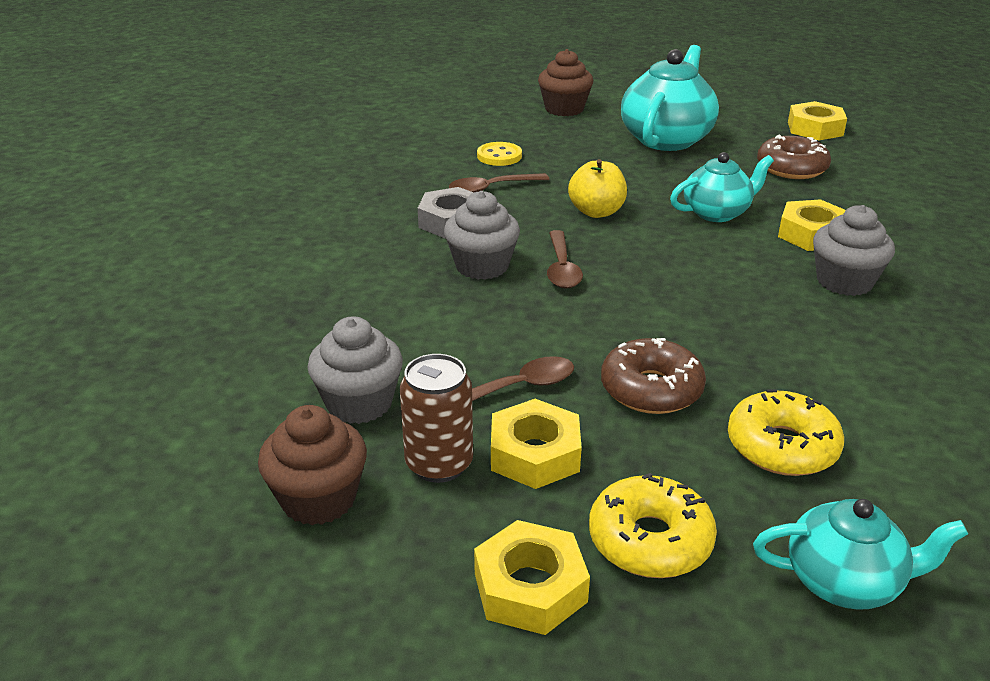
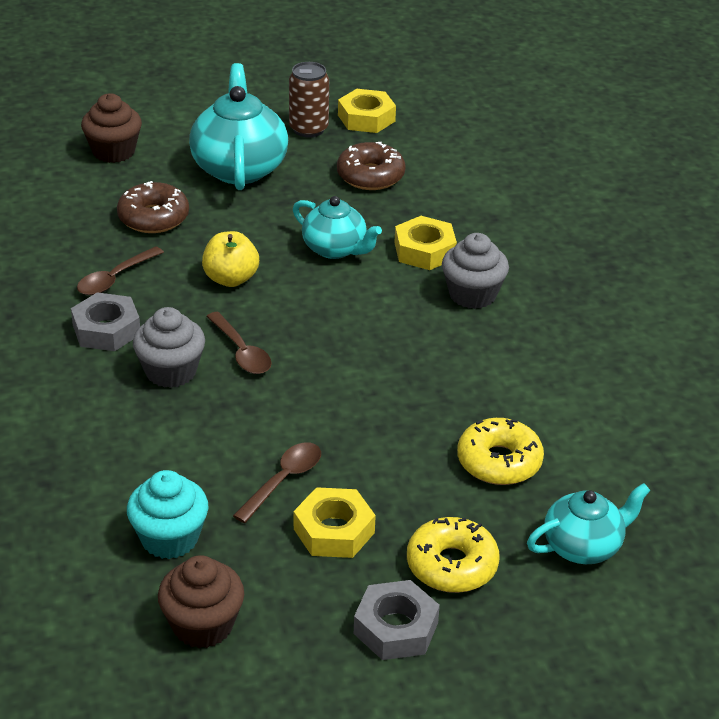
camera: 30 degrees left, 5 degrees up
grey cupcake [307,316,403,424] -> turquoise cupcake [127,470,208,559]
brown can [400,354,473,483] -> brown can moved to [289,62,329,138]
yellow nut [474,520,590,635] -> grey nut [354,580,440,660]
yellow button [477,142,522,166] -> none
brown donut [601,338,706,414] -> brown donut moved to [117,181,189,233]
turquoise teapot [670,152,774,222] -> turquoise teapot turned 90 degrees clockwise [293,196,382,259]

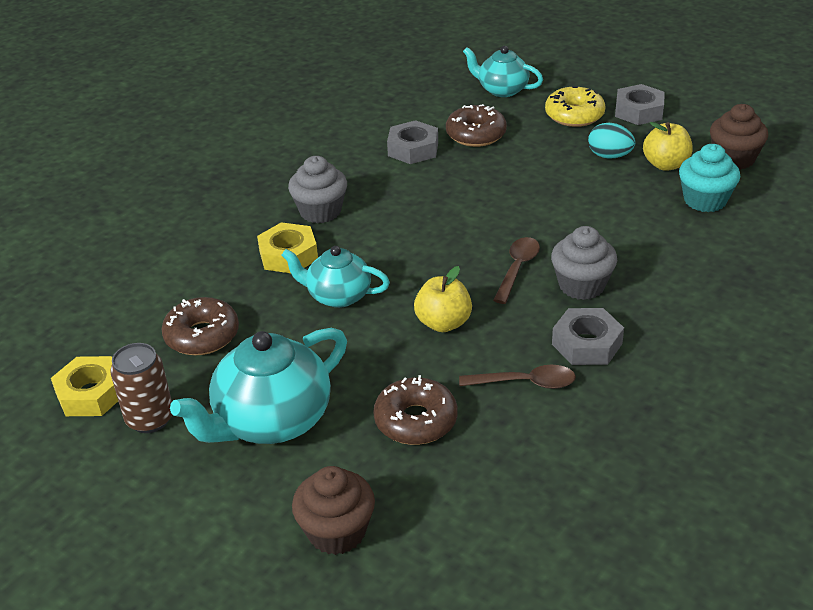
camera: 125 degrees left, 0 degrees up
brown spoon [233,442,321,523] -> none
turquoise teapot [293,196,382,259] -> turquoise teapot turned 75 degrees counterclockwise [281,246,390,308]
yellow nut [294,487,376,558] -> turquoise egg [588,123,635,159]
yellow donut [457,418,544,485] -> brown donut [446,104,507,147]
none -> grey nut [387,120,438,164]
none -> yellow apple [643,122,693,171]

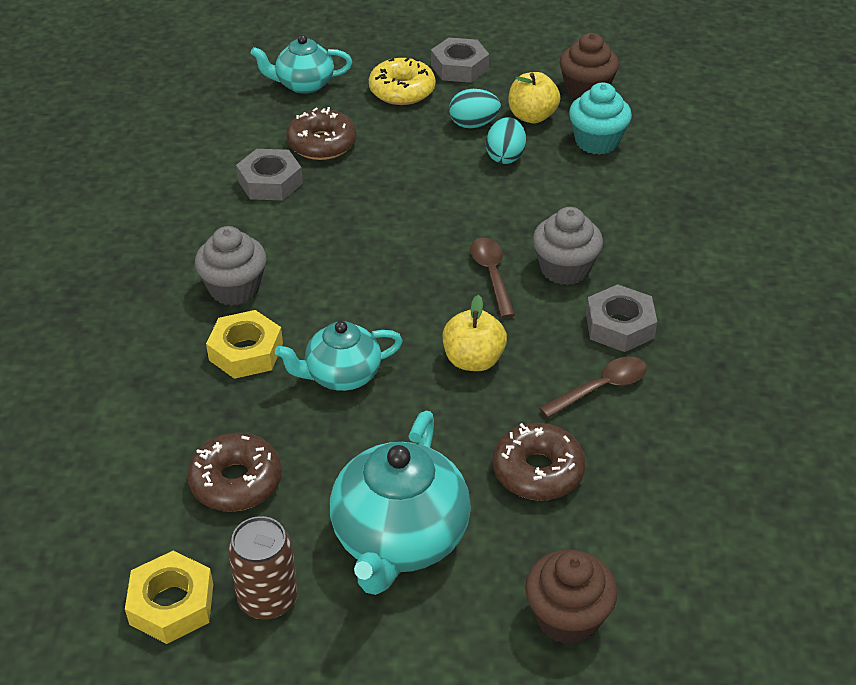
camera: 35 degrees left, 5 degrees up
none -> turquoise egg [486,117,526,164]

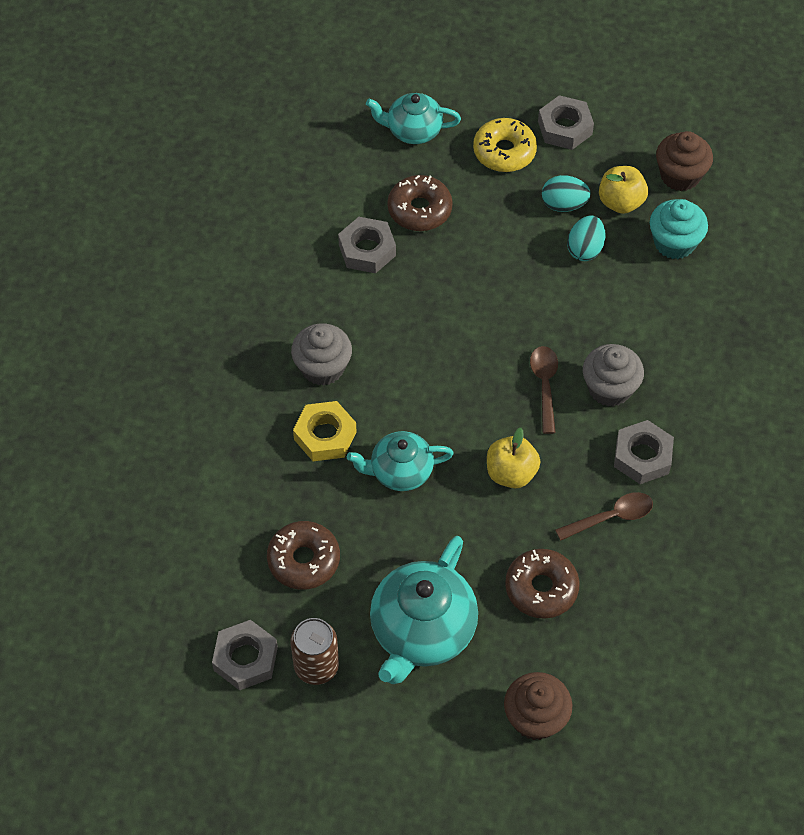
camera: 10 degrees right, 15 degrees up
yellow nut [125,551,213,644] -> grey nut [212,620,278,690]

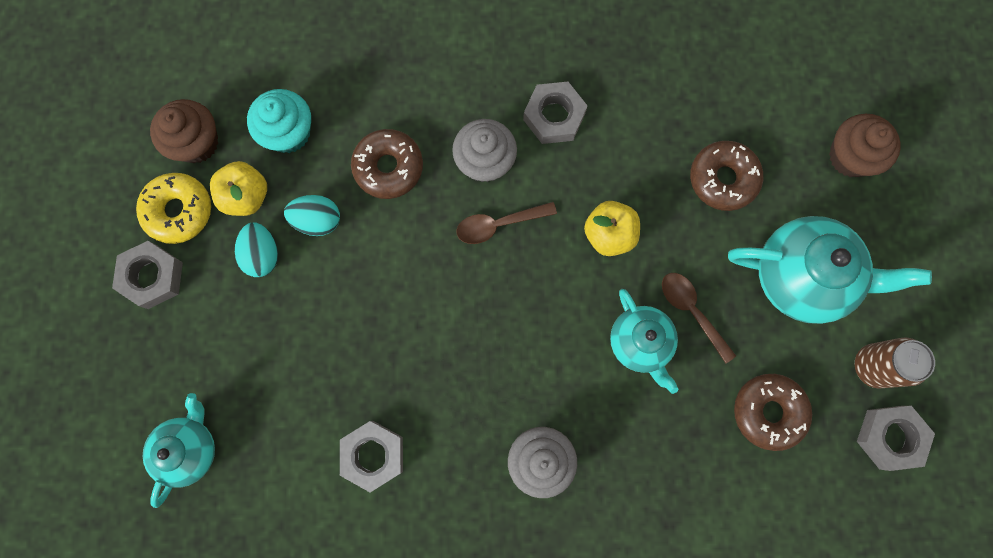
camera: 105 degrees left, 20 degrees up
yellow nut [293,401,356,461] -> none
turquoise teapot [366,93,461,144] -> turquoise teapot turned 150 degrees counterclockwise [143,393,215,508]
brown donut [388,175,453,231] -> brown donut moved to [351,129,423,199]
yellow donut [473,118,537,172] -> yellow donut moved to [136,173,211,244]
brown spoon [555,492,653,541] -> brown spoon moved to [662,273,736,363]

